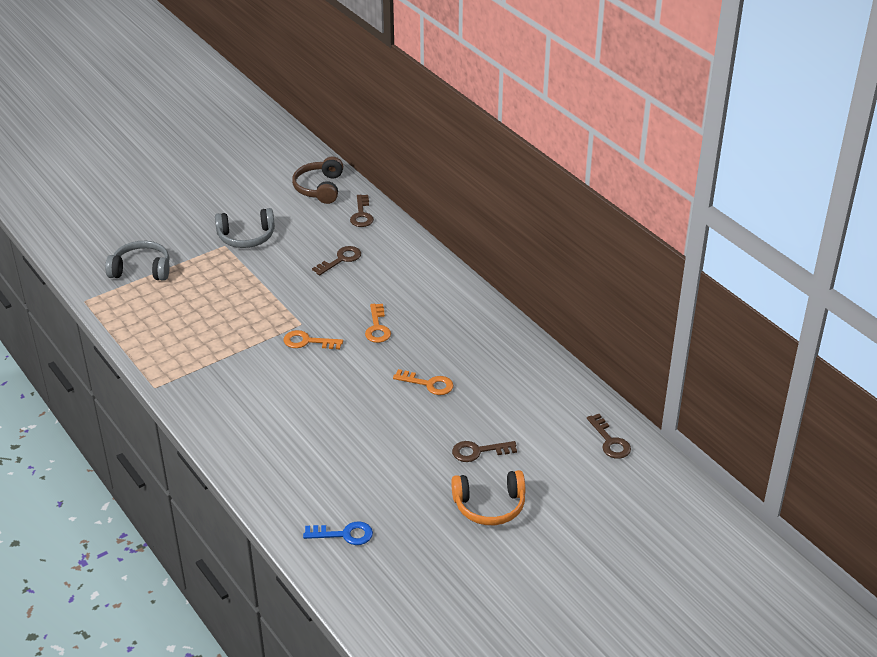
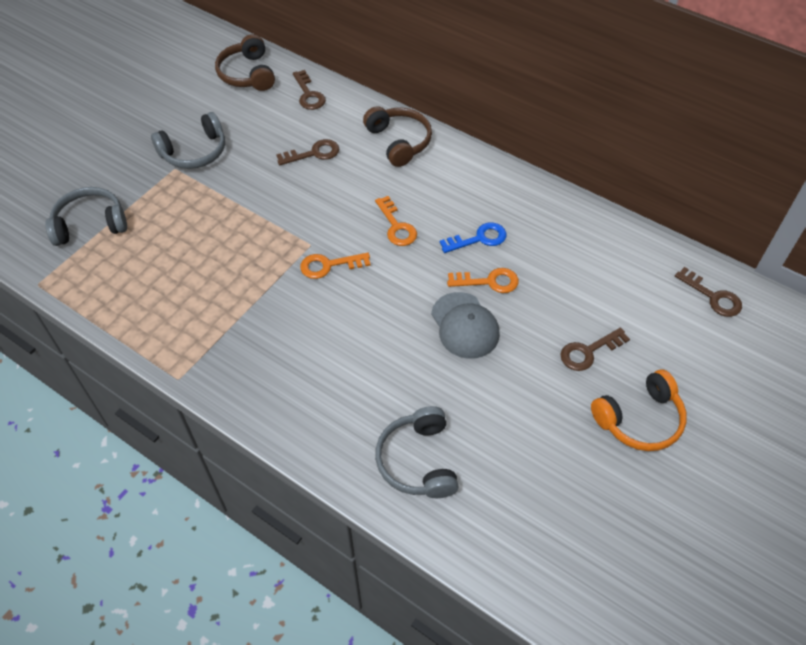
camera: 20 degrees left, 15 degrees up
blue key [303,521,373,545] -> blue key moved to [440,222,507,253]
brown key [312,246,361,275] -> brown key turned 45 degrees clockwise [276,139,339,165]
none -> brown headphones [363,106,432,167]
none -> grey headphones [375,406,459,498]
none -> grey cap [431,292,500,359]

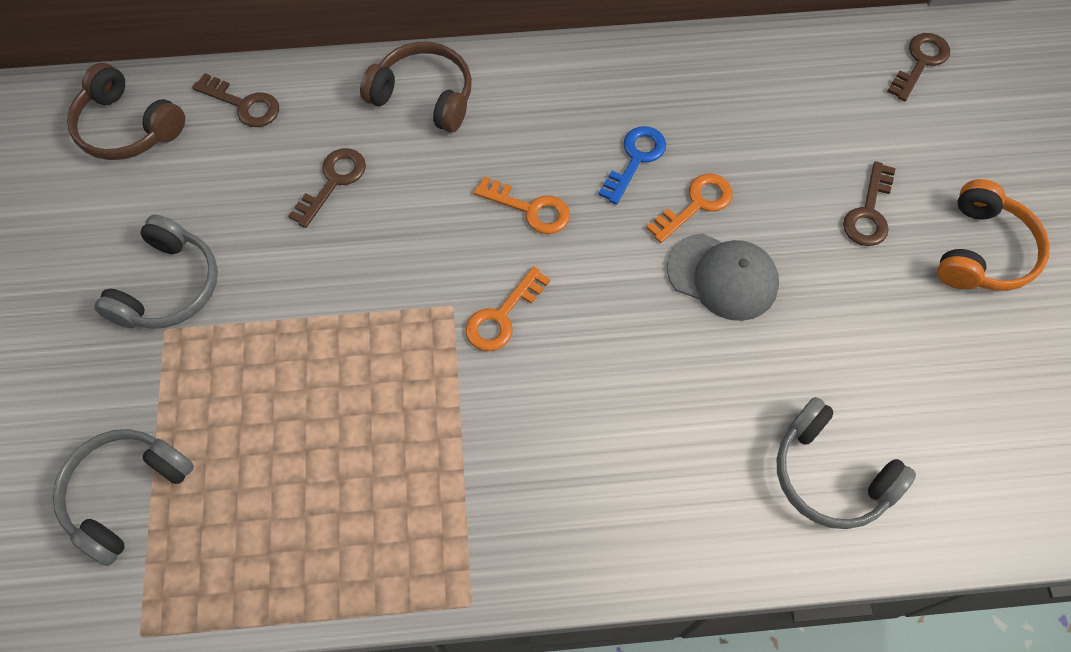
camera: 40 degrees left, 10 degrees up
brown key [675,267,742,317] -> brown key turned 60 degrees counterclockwise [887,33,950,101]

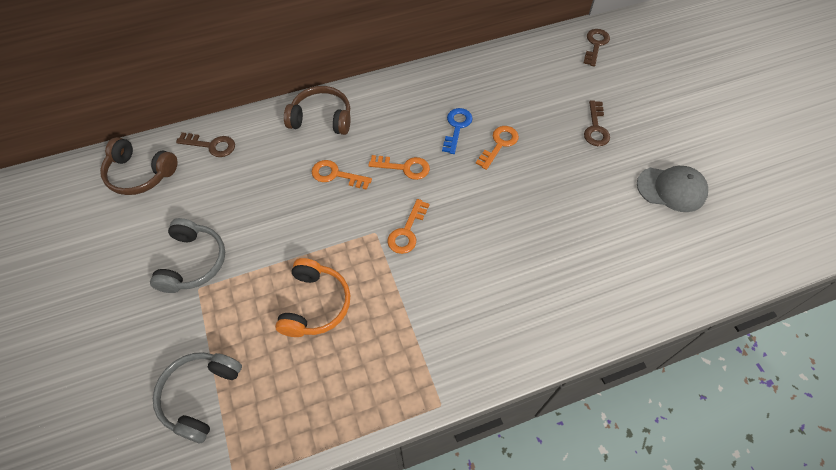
camera: 15 degrees left, 5 degrees down
brown key [288,148,366,228] -> none
grey cap [667,233,779,321] -> grey cap moved to [637,166,708,212]
grey headphones [777,397,916,529] -> none
orange headphones [937,179,1050,291] -> orange headphones moved to [275,258,350,337]
none -> orange key [312,160,372,190]

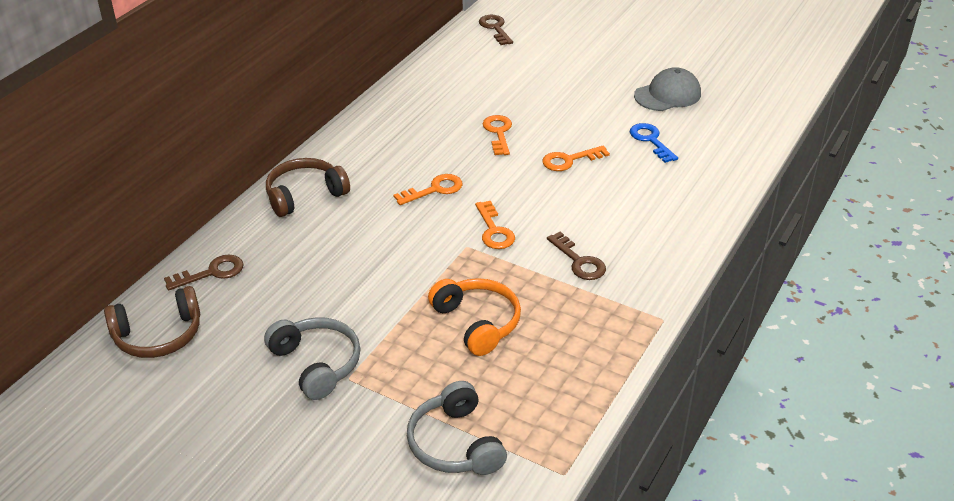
camera: 40 degrees left, 20 degrees down
orange key [312,160,372,190] -> orange key moved to [542,145,610,171]
blue key [442,108,473,154] -> blue key moved to [630,123,678,163]
brown key [584,100,610,146] -> brown key moved to [547,232,606,280]

